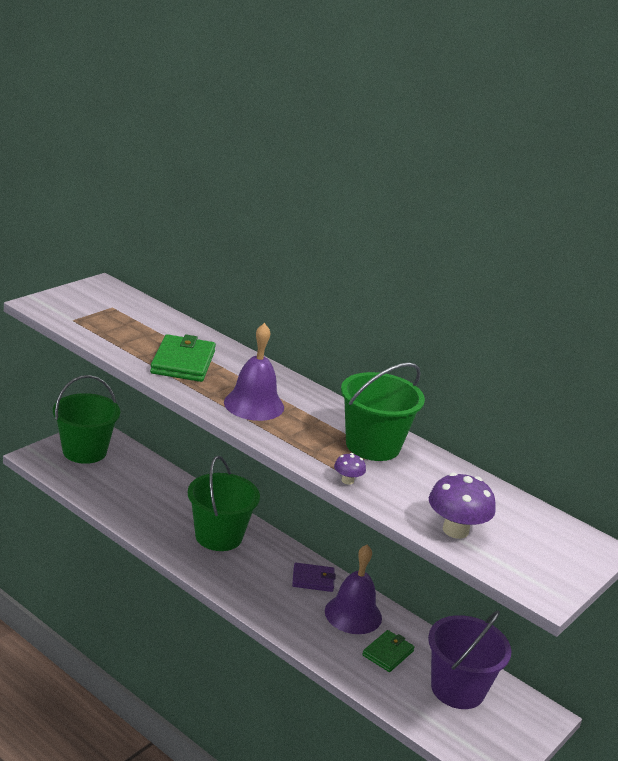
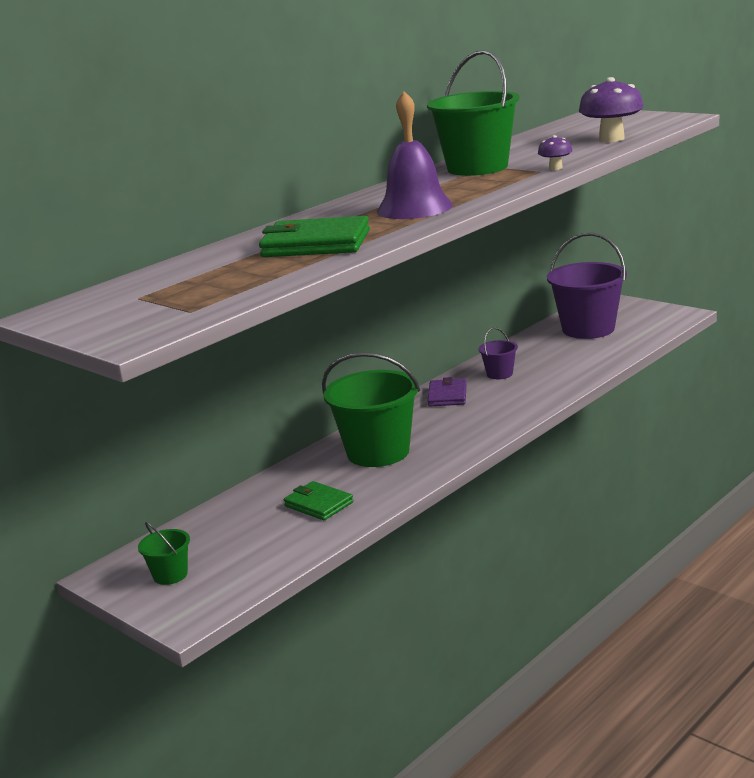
camera: 80 degrees left, 5 degrees down
green bucket [53,375,120,464] -> green bucket [138,522,190,585], size x0.47
purple bell [325,545,382,634] -> purple bucket [479,327,518,379]
green wallet [362,630,415,672] -> green wallet moved to [284,481,353,520]

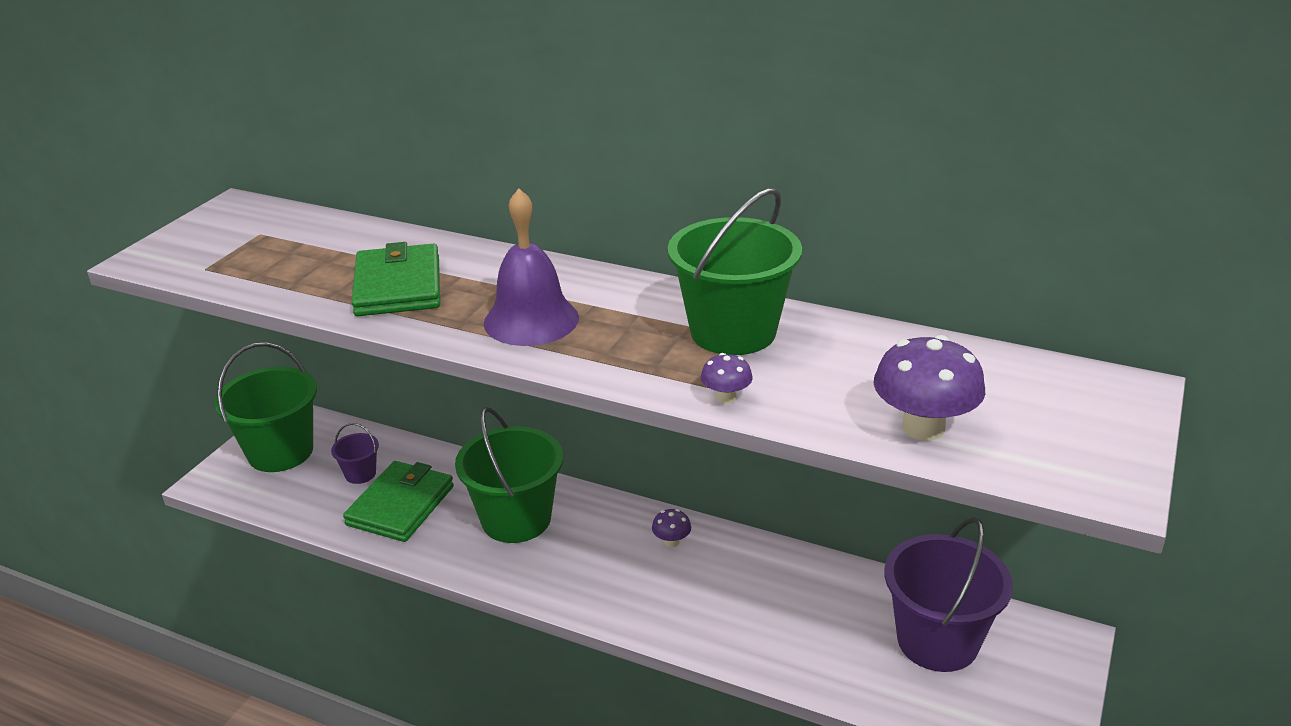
camera: 70 degrees right, 10 degrees up
green bucket [138,522,190,585] -> green bucket [215,342,317,472], size x2.14
green wallet [284,481,353,520] -> green wallet [343,461,454,542], size x1.62
purple wallet [427,377,467,406] -> purple mushroom [652,509,691,547]
purple bucket [479,327,518,379] -> purple bucket moved to [331,423,379,484]

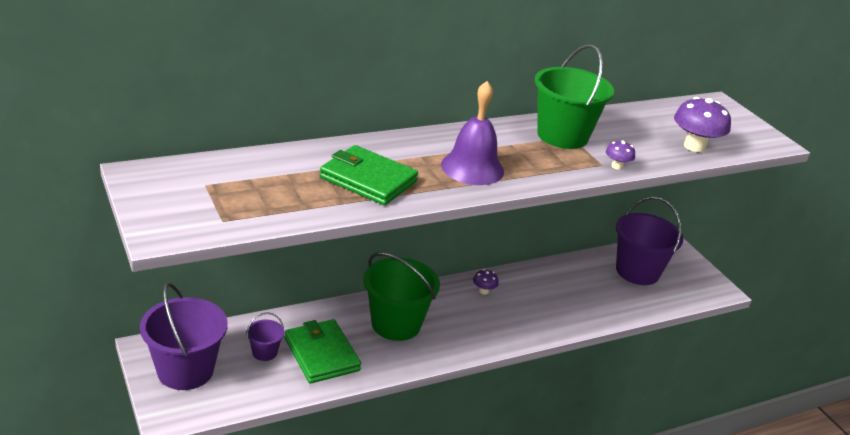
camera: 55 degrees left, 0 degrees up
green bucket [215,342,317,472] -> purple bucket [140,283,228,390]

